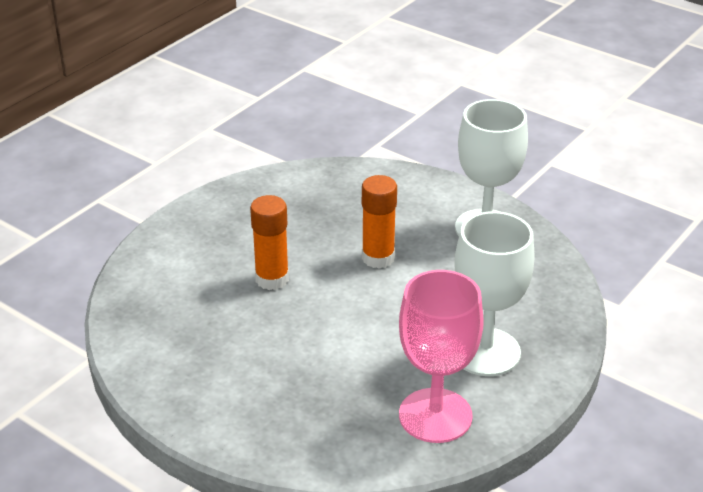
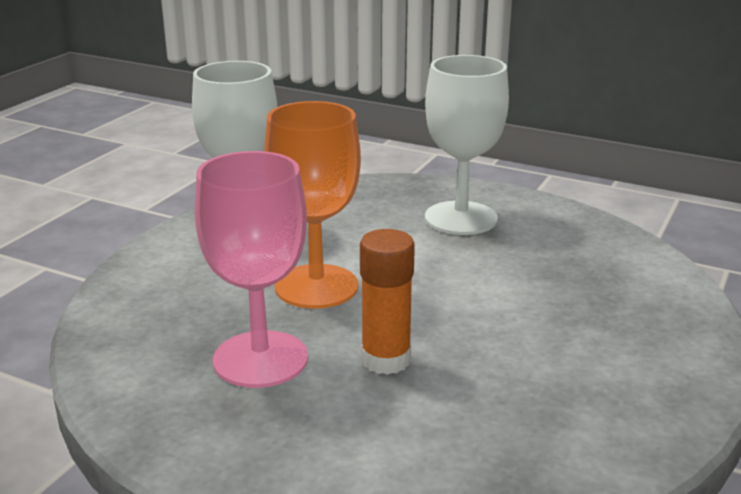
camera: 100 degrees left, 10 degrees down
orange glue stick [362,175,397,269] -> orange goblet [264,101,361,309]
pink goblet [399,270,484,443] -> pink goblet moved to [195,151,308,388]

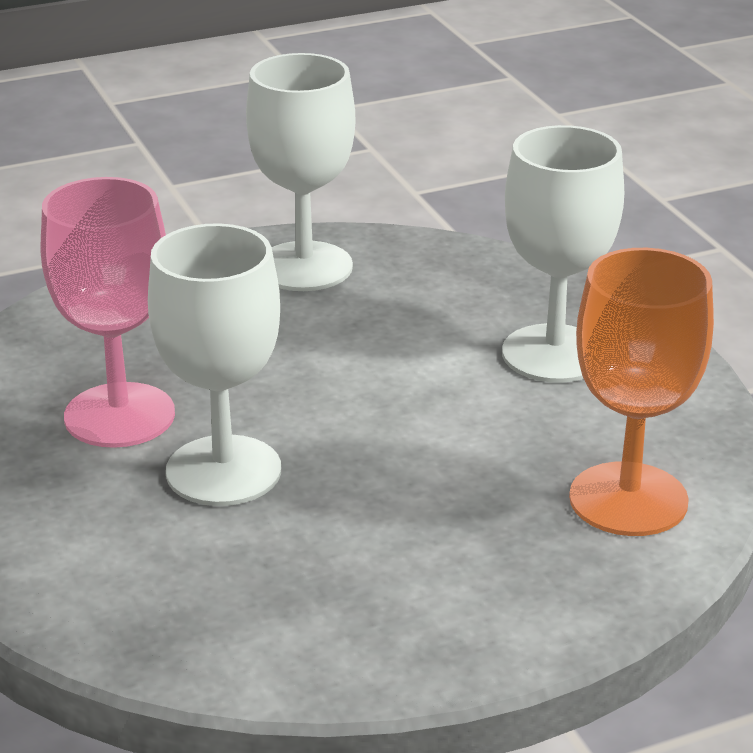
camera: 40 degrees right, 5 degrees up
orange goblet [264,101,361,309] -> orange goblet moved to [569,248,714,536]
orange glue stick [360,229,415,375] -> white goblet [148,223,281,506]

